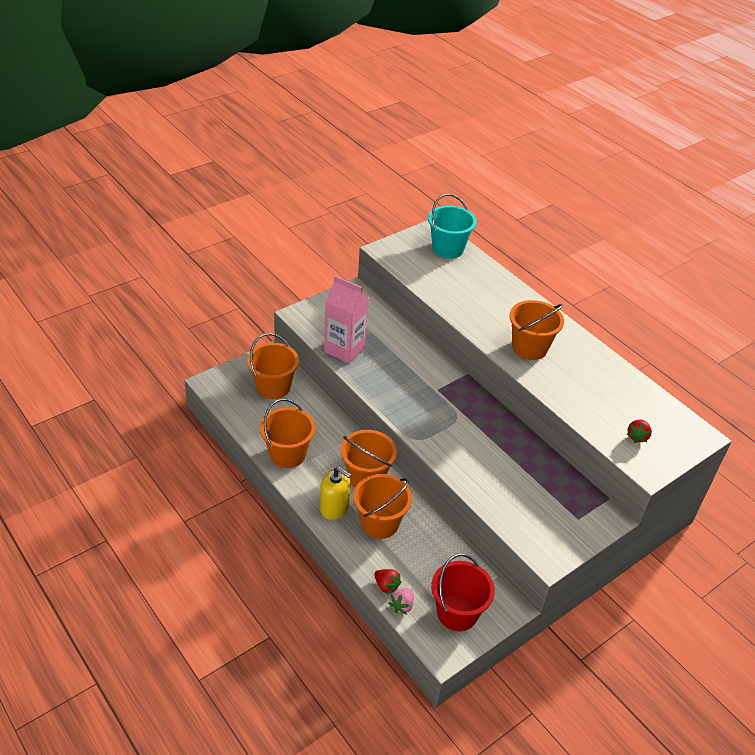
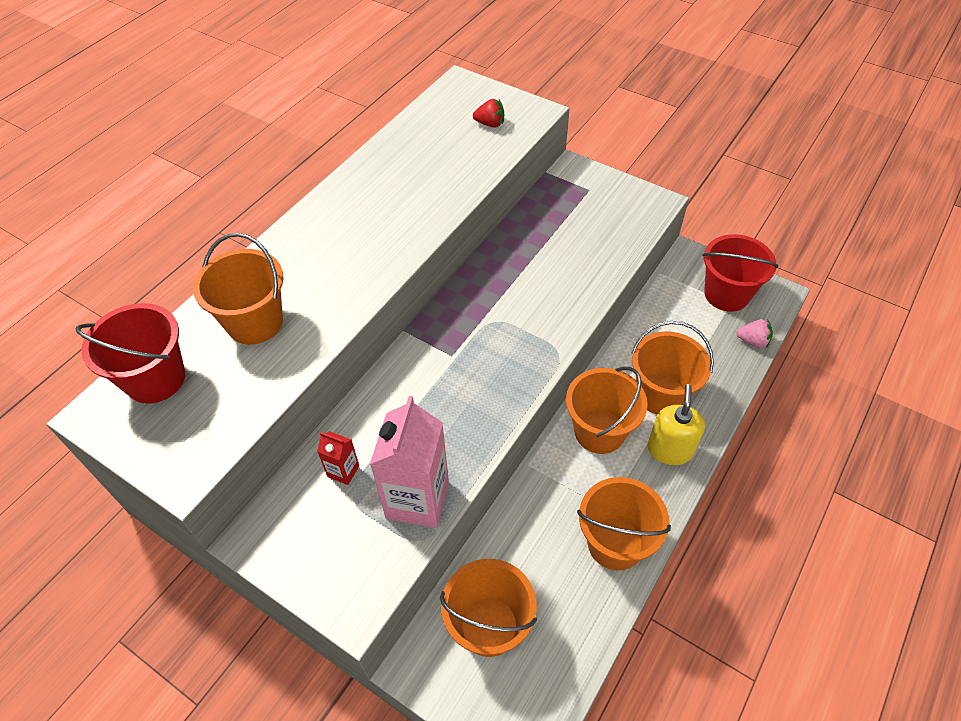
camera: 105 degrees left, 10 degrees up
red strawberry [374,569,402,595] -> none
turquoise bucket [428,194,477,259] -> red bucket [76,303,185,404]
orange bucket [510,300,564,360] -> orange bucket moved to [193,233,283,345]
none -> red carton [317,432,359,485]

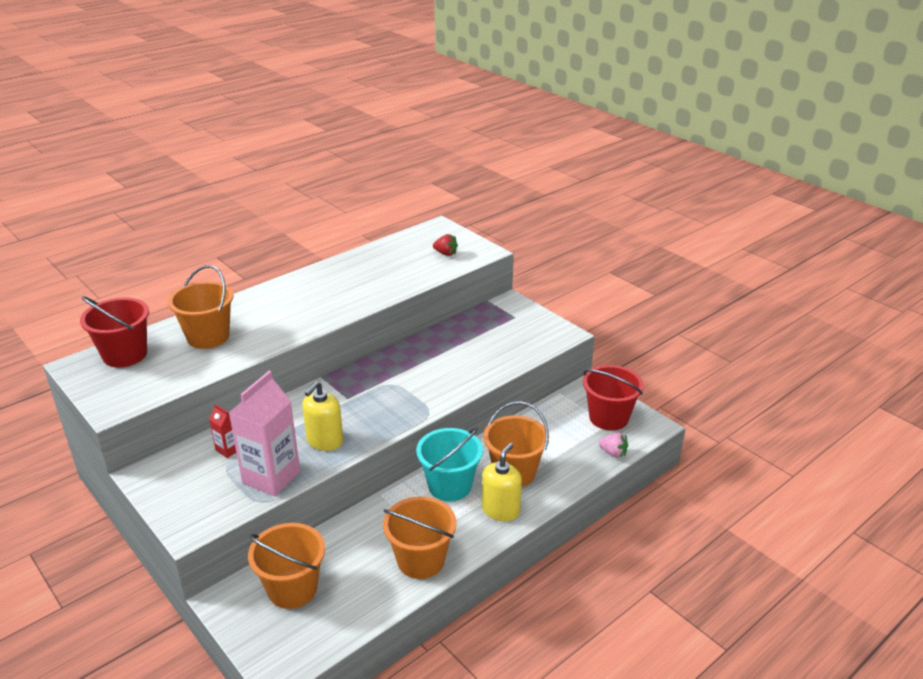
camera: 15 degrees right, 20 degrees down
orange bucket [566,367,648,454] -> turquoise bucket [416,428,483,502]
none -> yellow soap dispenser [302,381,343,451]

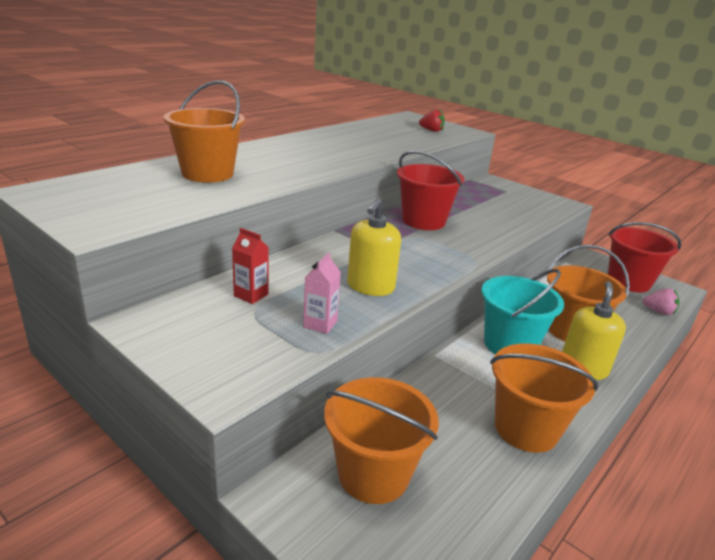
camera: 10 degrees left, 5 degrees down
red bucket [80,296,149,368] -> red bucket moved to [397,151,465,230]
pink carton [229,371,300,496] -> pink carton [303,252,341,334], size x0.47

